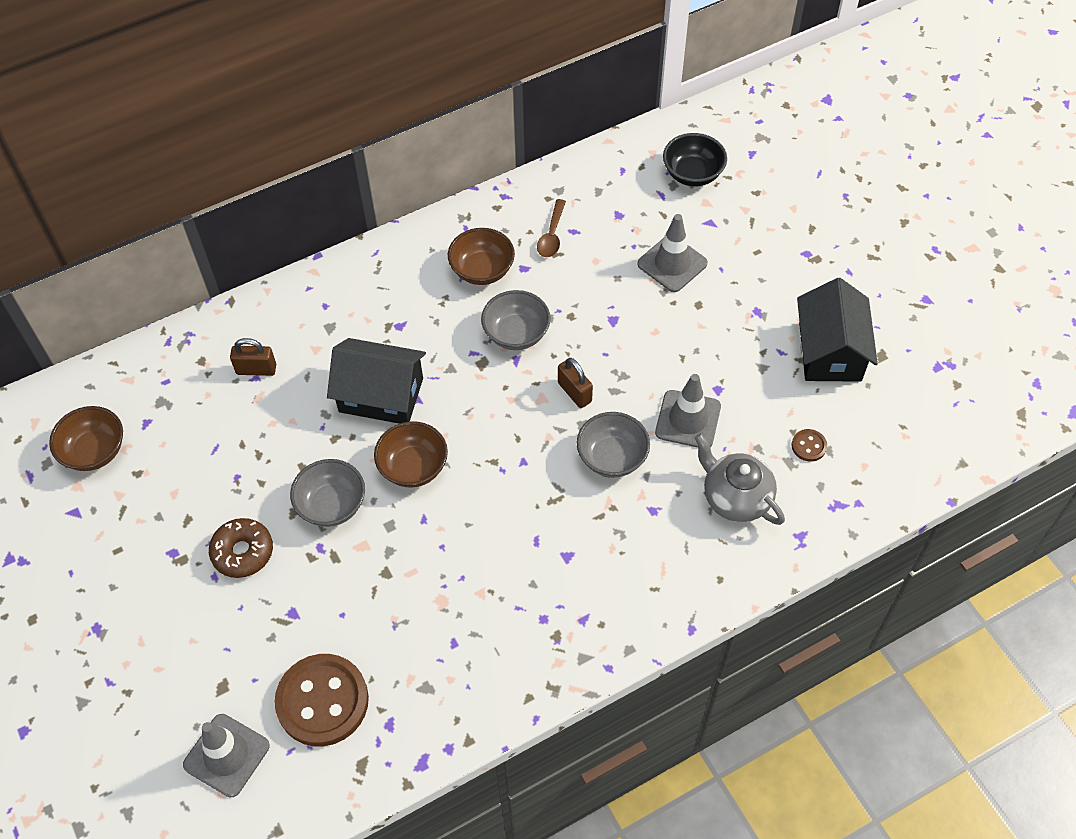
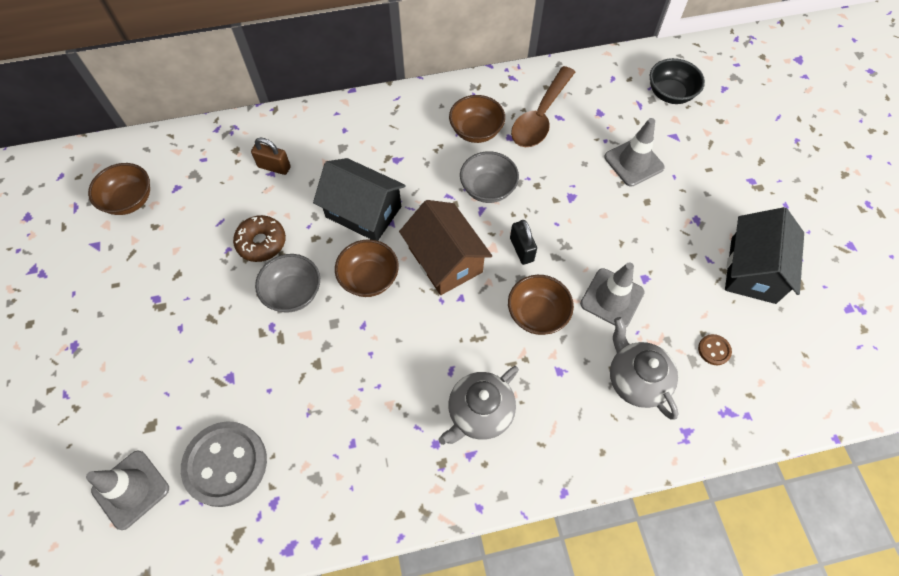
camera: 15 degrees right, 5 degrees up
brown donut [209,518,273,578] -> brown donut moved to [233,215,286,262]
brown button [274,654,369,746] -> grey button [181,421,267,507]
brown spoon [537,199,566,257] -> brown spoon [511,66,575,147], size x1.84
brown padlock [558,358,593,408] -> black padlock [510,220,537,265]
grey bowl [577,412,650,477] -> brown bowl [508,275,574,335]
none -> brown house [399,200,492,295]
none -> grey teapot [439,366,519,445]

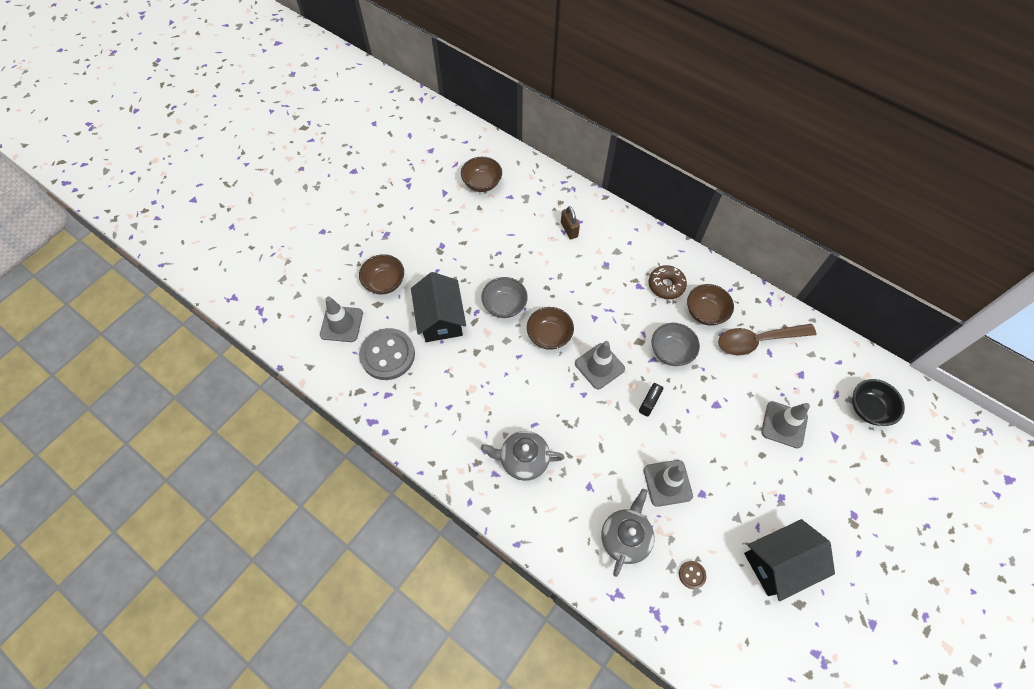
camera: 50 degrees right, 0 degrees up
brown donut [233,215,286,262] -> brown donut moved to [649,265,687,299]
black house [313,158,406,241] -> black house moved to [411,272,466,342]
brown house [399,200,492,295] -> grey traffic cone [575,341,625,389]
brown bowl [508,275,574,335] -> brown bowl moved to [359,254,404,295]

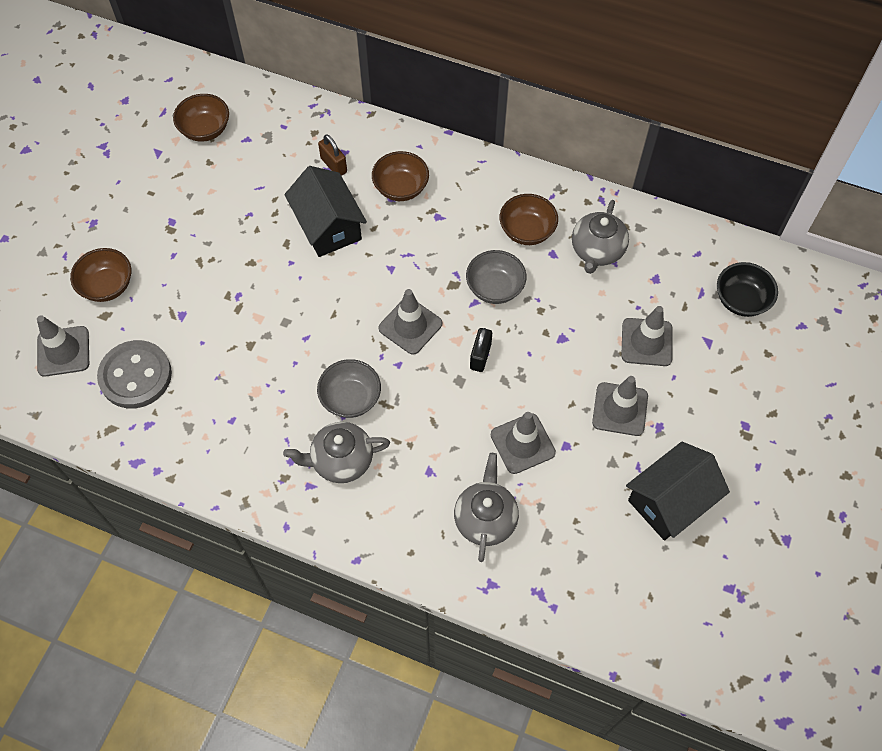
camera: 15 degrees left, 0 degrees up
black house [411,272,466,342] -> black house moved to [284,166,367,257]
grey bowl [481,277,528,318] -> grey bowl moved to [317,359,381,418]
brown bowl [527,307,574,350] -> brown bowl moved to [372,151,429,201]
brown donut [649,265,687,299] -> none
brown button [679,561,706,589] -> none
brown spoon [718,324,817,355] -> grey teapot [572,200,629,274]
none -> grey traffic cone [592,376,648,436]

